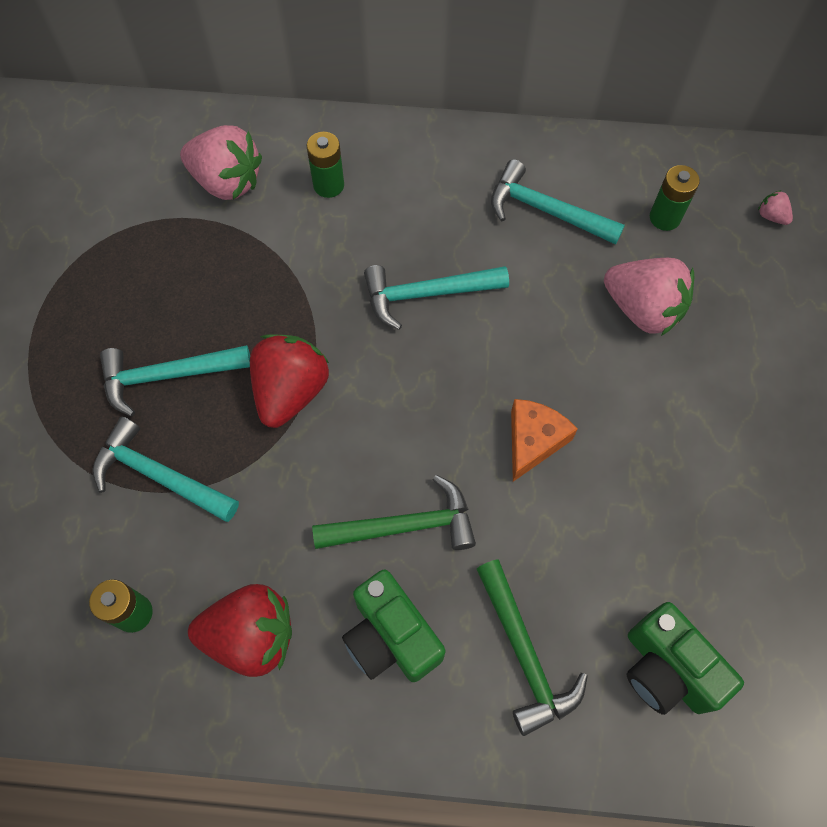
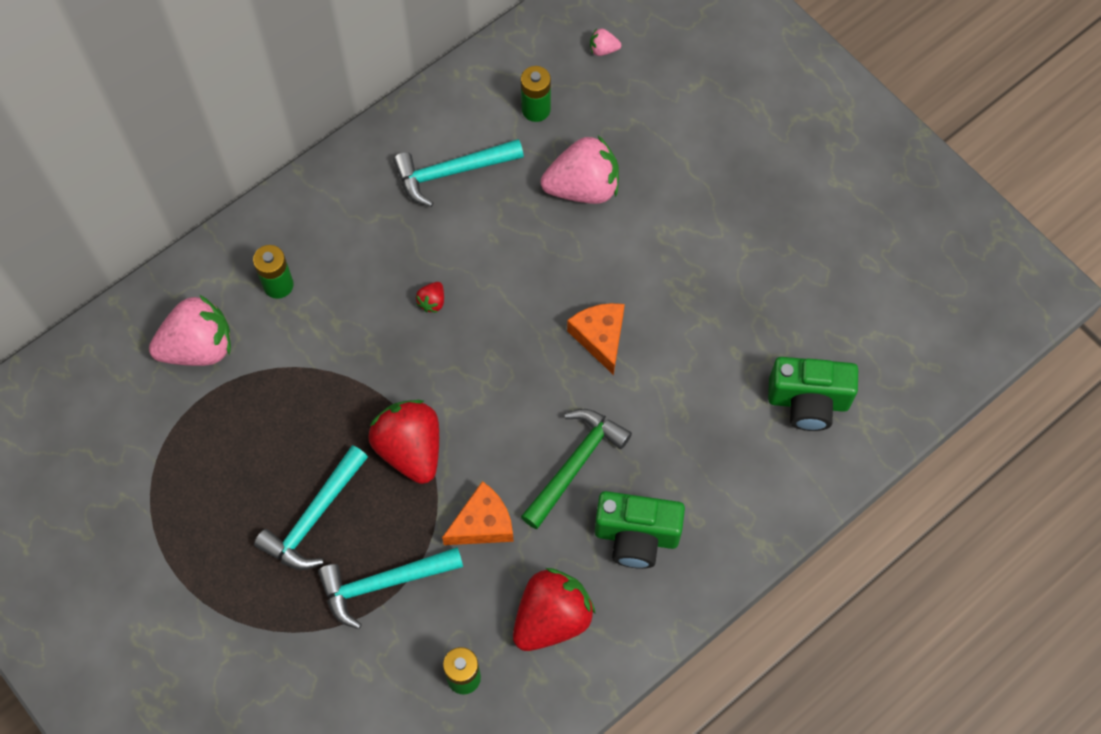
camera: 45 degrees left, 0 degrees up
turquoise hammer [364,265,509,330] -> red strawberry [416,282,444,313]
green hammer [477,559,588,736] -> none
none -> orange cheese [442,481,514,545]

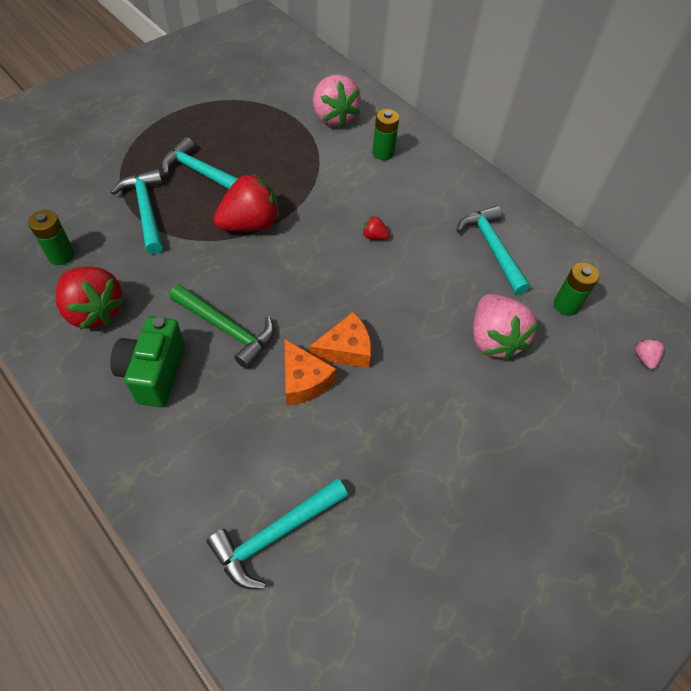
camera: 85 degrees right, 10 degrees down
orange cheese [442,481,514,545] -> orange cheese moved to [285,339,336,405]
green camera [768,357,858,431] -> turquoise hammer [206,478,348,590]

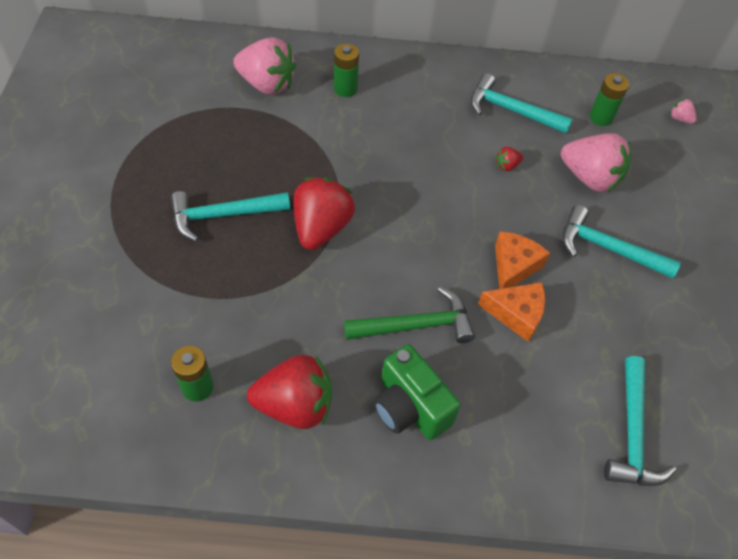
camera: 45 degrees left, 0 degrees up
turquoise hammer [111,169,163,254] -> turquoise hammer moved to [562,205,681,279]
red strawberry [363,216,390,240] -> red strawberry moved to [496,147,523,171]

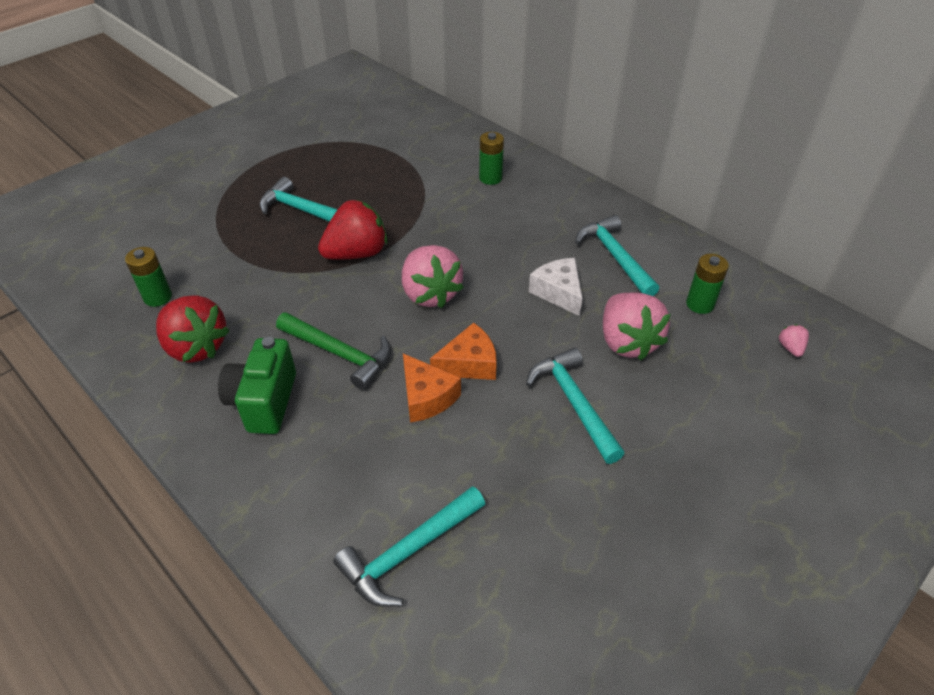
camera: 45 degrees right, 10 degrees down
pink strawberry [233,37,296,95] -> pink strawberry moved to [402,245,464,308]
red strawberry [496,147,523,171] -> white cheese [529,258,583,316]

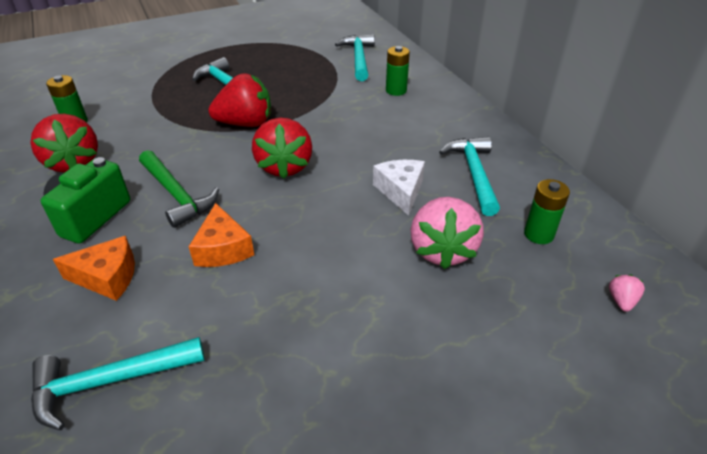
camera: 20 degrees right, 5 degrees down
pink strawberry [402,245,464,308] -> red strawberry [252,117,312,179]
orange cheese [430,323,497,380] -> orange cheese moved to [53,236,135,301]
turquoise hammer [526,347,625,464] -> turquoise hammer moved to [335,34,375,81]

